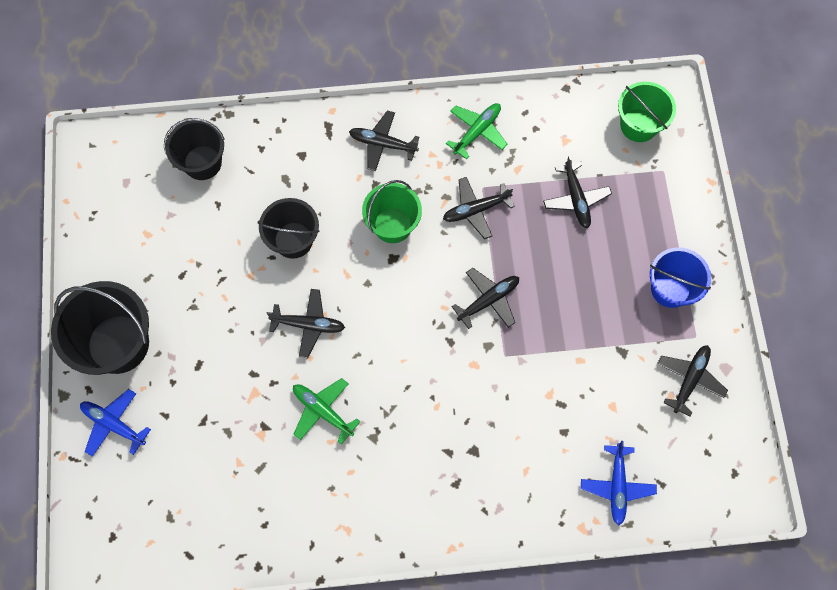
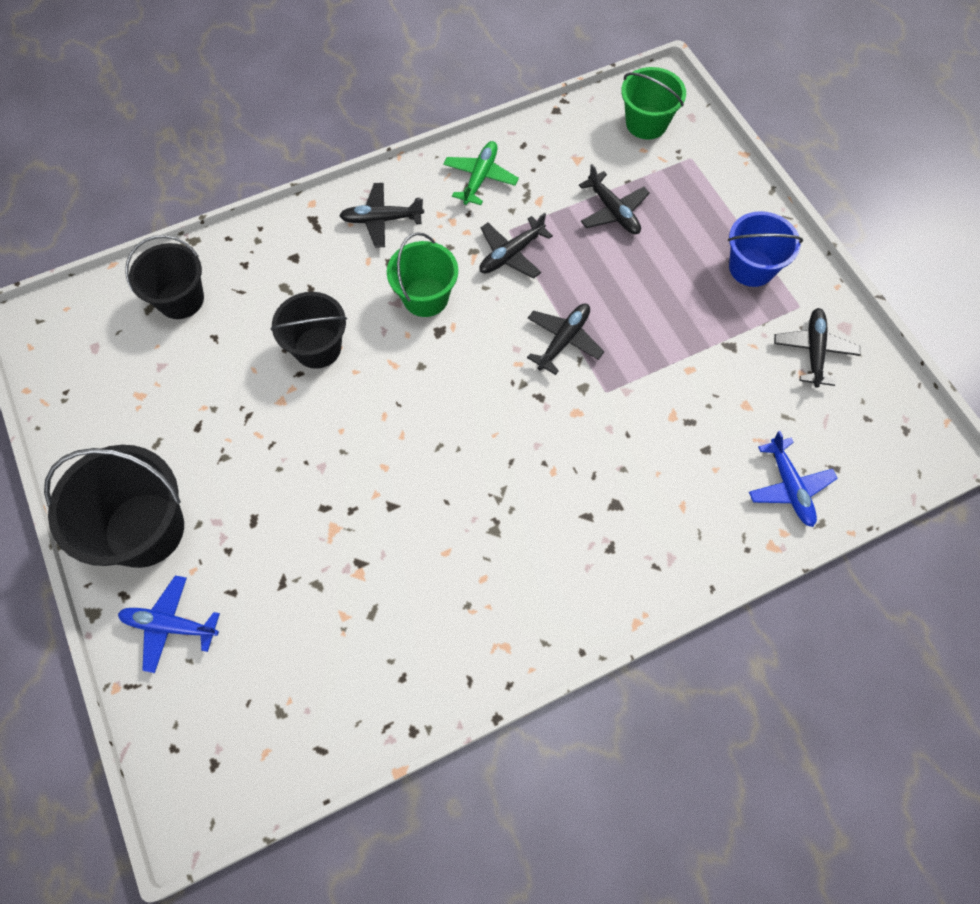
camera: 20 degrees left, 5 degrees down
black plane [266,289,345,358] -> none
green plane [293,378,361,444] -> none

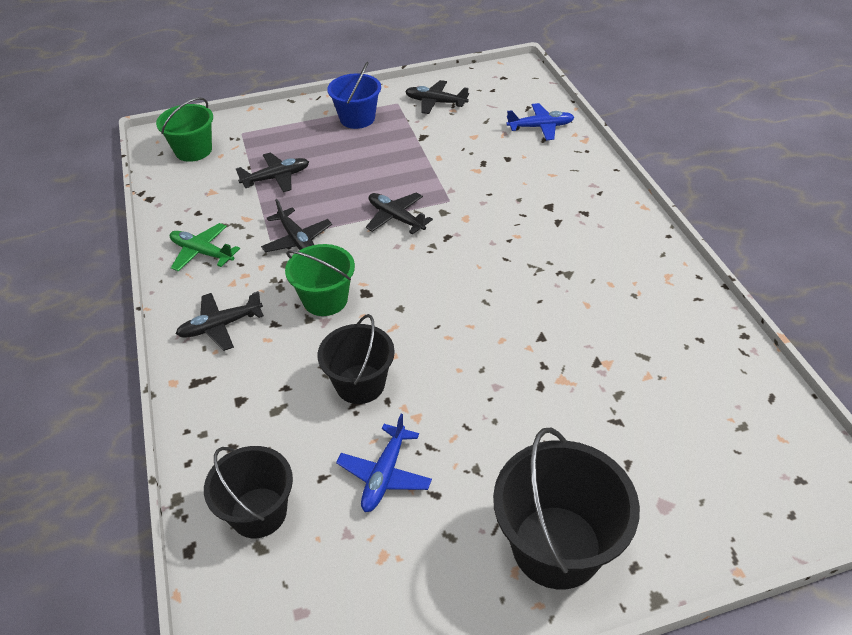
camera: 80 degrees left, 20 degrees down
blue plane [118,576,220,673] -> blue plane moved to [336,414,432,512]
black plane [339,183,424,248] -> black plane turned 60 degrees clockwise [176,291,264,351]

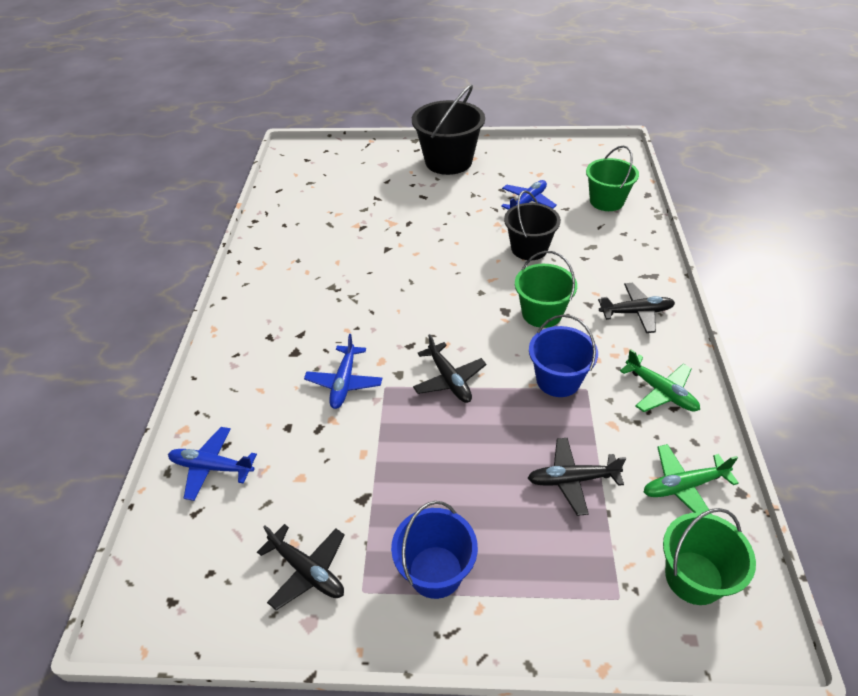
camera: 160 degrees left, 0 degrees up
black bucket [204,446,293,538] -> green bucket [586,146,639,211]
black plane [261,199,332,252] -> blue bucket [529,314,598,397]
none -> blue plane [304,334,382,409]
none -> green plane [644,444,739,514]

